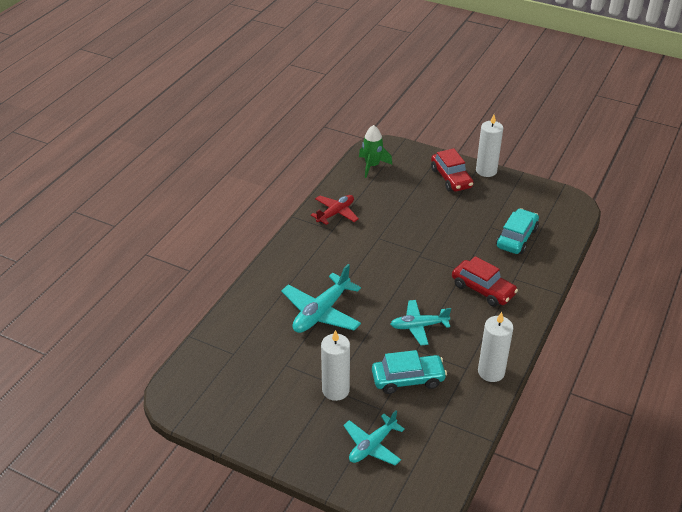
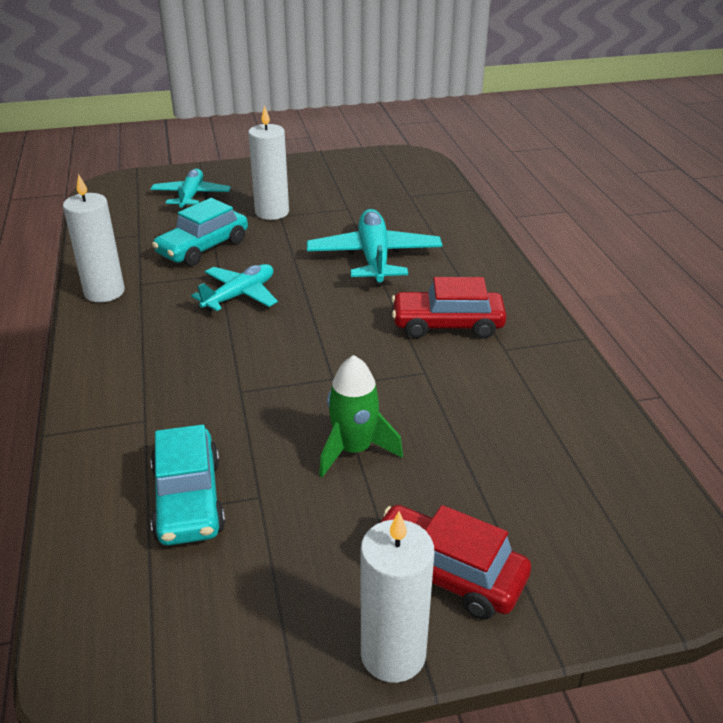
camera: 140 degrees right, 5 degrees down
red plane [311,195,359,225] -> none
green rocket [359,125,393,178] -> green rocket moved to [319,355,403,477]
red car [452,256,518,307] -> red car moved to [391,277,507,339]

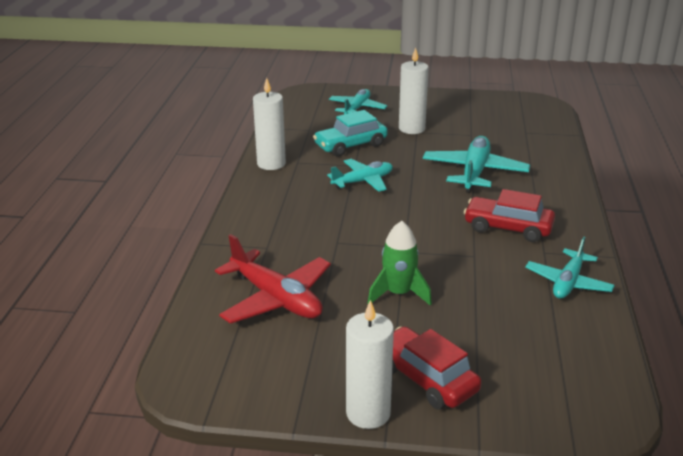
camera: 20 degrees right, 5 degrees down
turquoise car [151,424,225,545] -> red plane [215,234,331,324]
none -> turquoise plane [525,236,615,299]

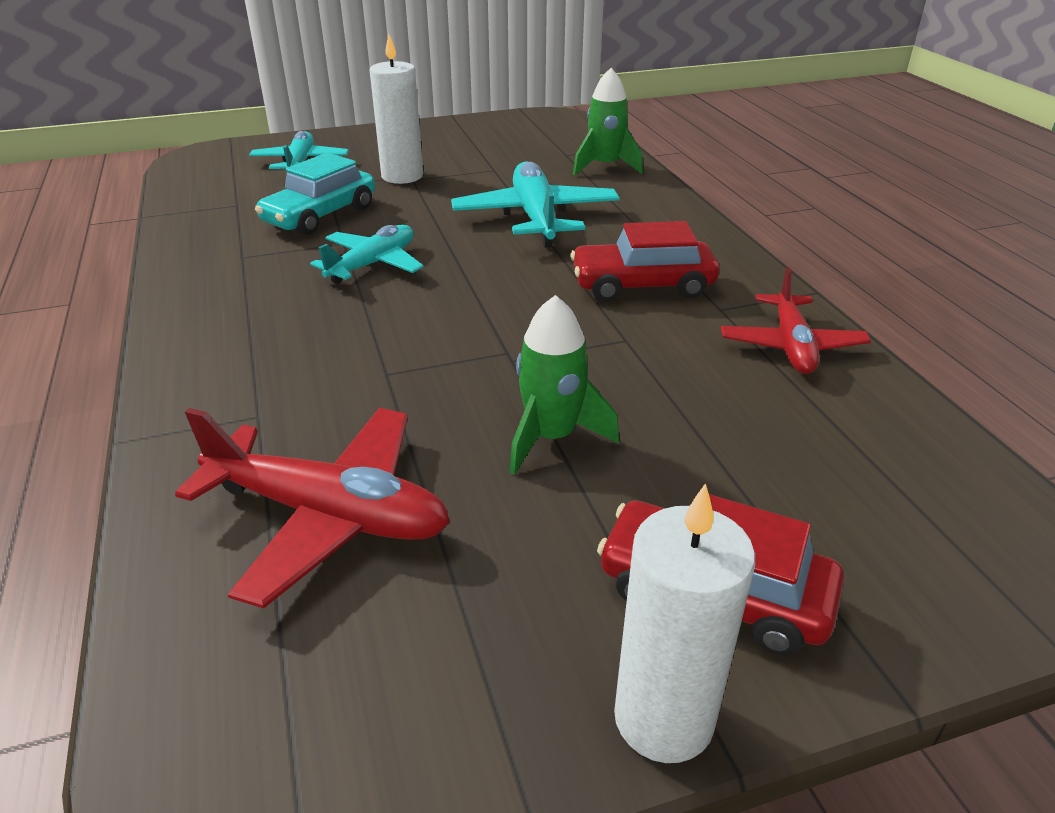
camera: 25 degrees left, 5 degrees up
white candle [253,78,286,170] -> none
turquoise plane [525,236,615,299] -> red plane [721,268,871,374]
none -> green rocket [573,68,643,176]

